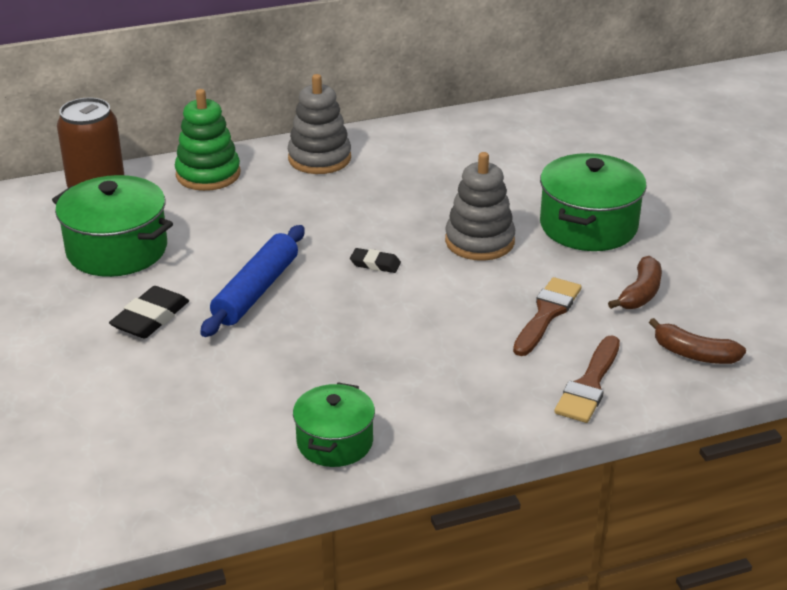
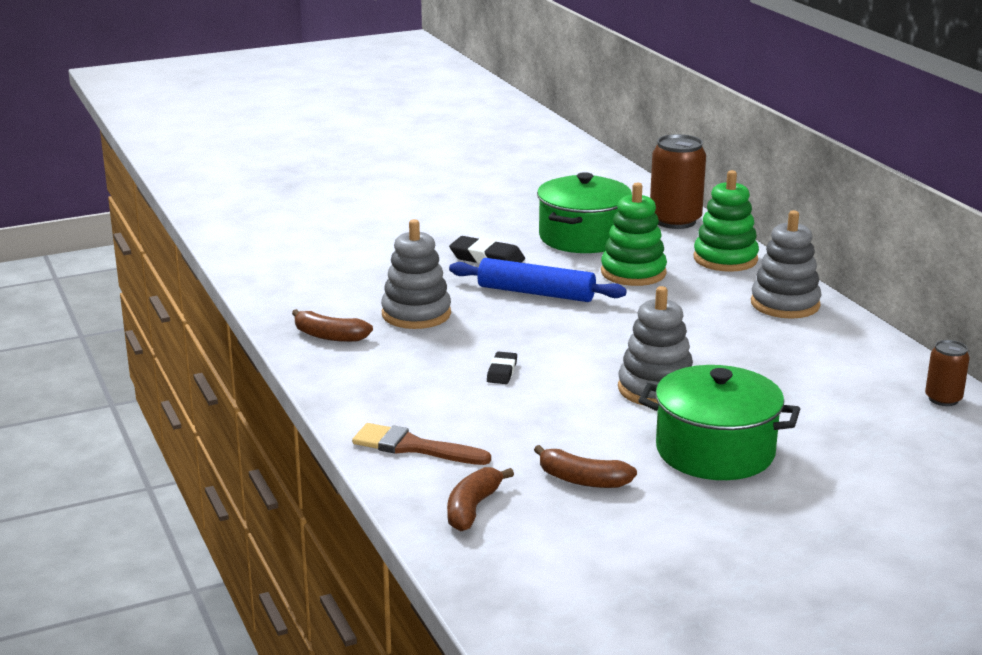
camera: 85 degrees right, 10 degrees down
green pot [293,383,375,467] -> brown banana [292,309,373,342]
black eraser [350,248,401,273] -> black eraser moved to [487,352,517,384]
brown brush [513,277,582,356] -> none
none -> grey stacking toy [381,219,451,329]
none -> green stacking toy [601,183,667,286]
none -> brown can [925,340,970,406]

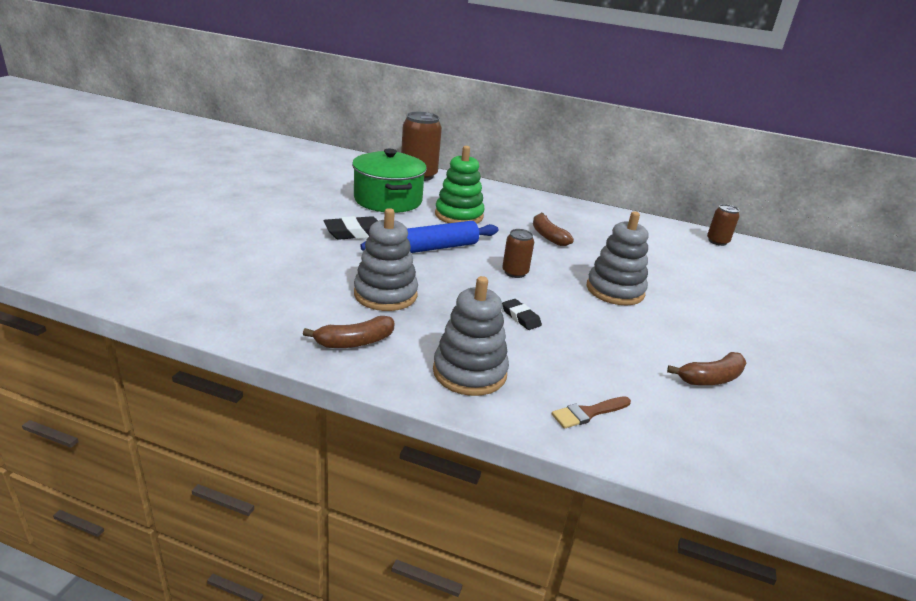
camera: 50 degrees left, 5 degrees up
brown brush [352,423,491,465] -> brown brush [552,396,631,429], size x0.67
brown banana [447,467,514,531] -> brown banana moved to [533,213,574,246]
green pot [638,365,800,480] -> none
green stacking toy [694,170,759,272] -> none
grey stacking toy [751,210,821,319] -> grey stacking toy moved to [433,276,509,396]
none -> brown can [502,229,534,278]

